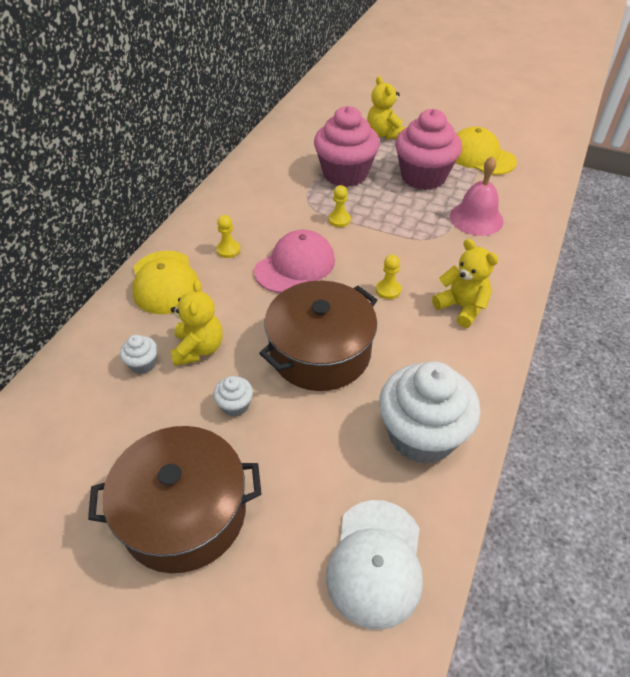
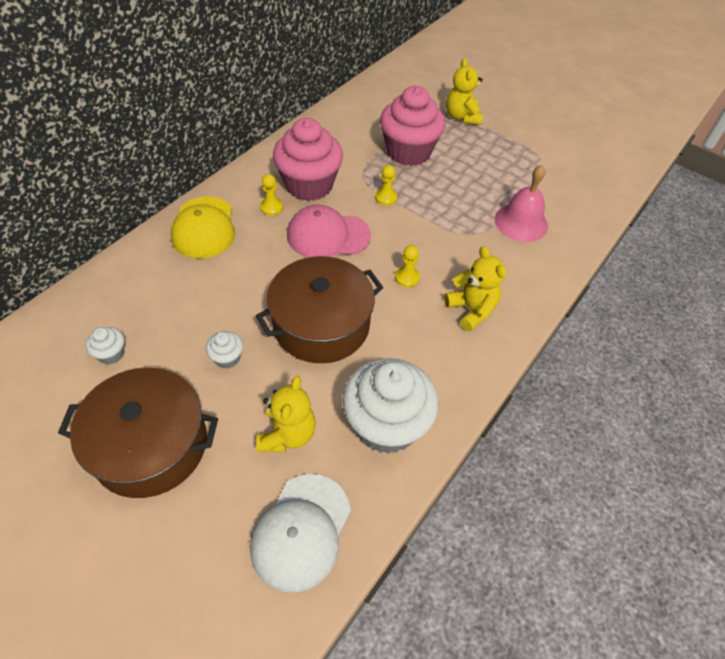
camera: 10 degrees right, 5 degrees up
white cupcake [120,335,158,374] -> white cupcake moved to [86,327,124,365]
yellow teddy bear [171,280,223,366] -> yellow teddy bear moved to [256,376,316,452]
pink cap [254,230,335,293] -> pink cap turned 150 degrees counterclockwise [287,205,371,257]
pink cupcake [395,109,462,190] -> pink cupcake moved to [273,118,343,201]
yellow cap [455,127,517,175] -> none

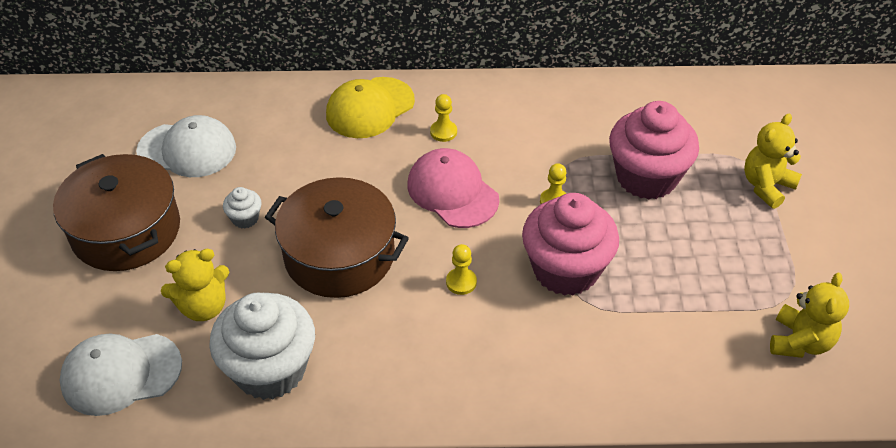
camera: 55 degrees right, 5 degrees down
white cupcake [86,327,124,365] -> white cap [136,115,236,177]
pink cupcake [273,118,343,201] -> pink cupcake moved to [522,193,619,296]
yellow teddy bear [444,246,506,331] -> yellow teddy bear moved to [770,273,849,358]
pink bell [495,165,548,242] -> none

